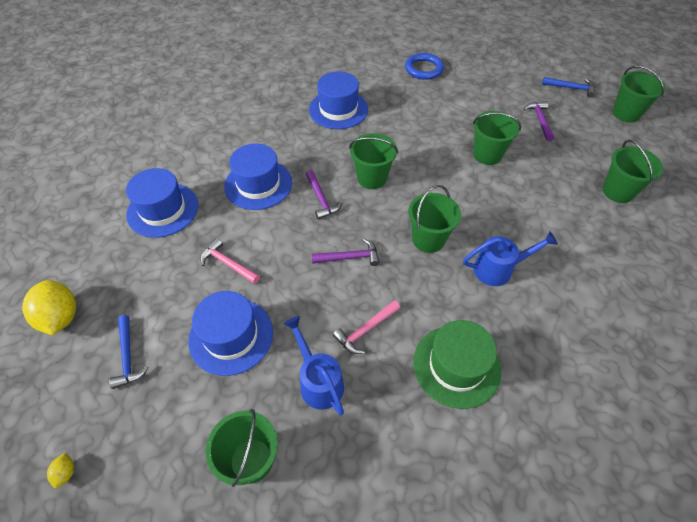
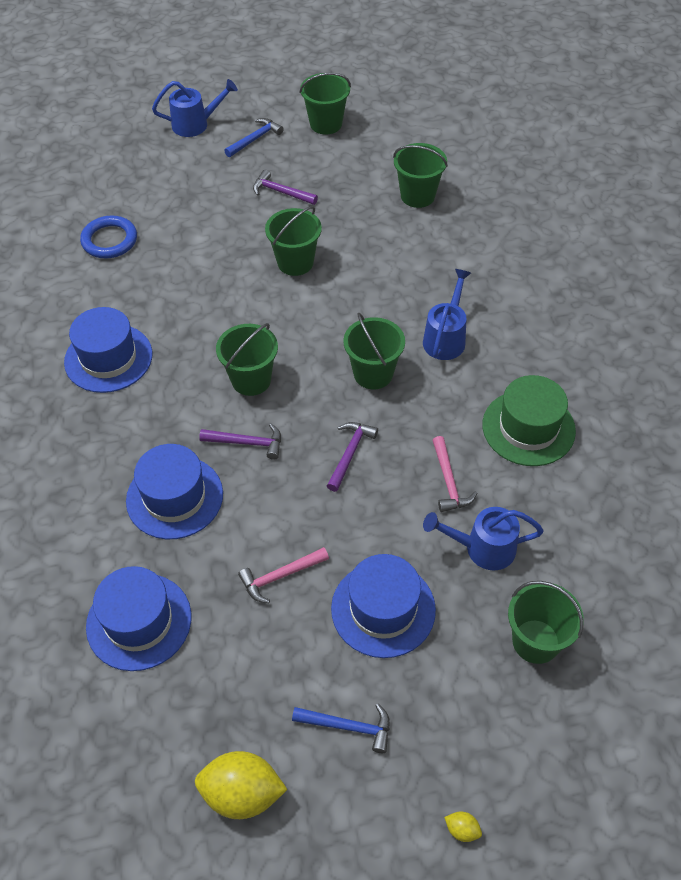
camera: 60 degrees left, 0 degrees up
none -> blue watering can [152,79,238,137]

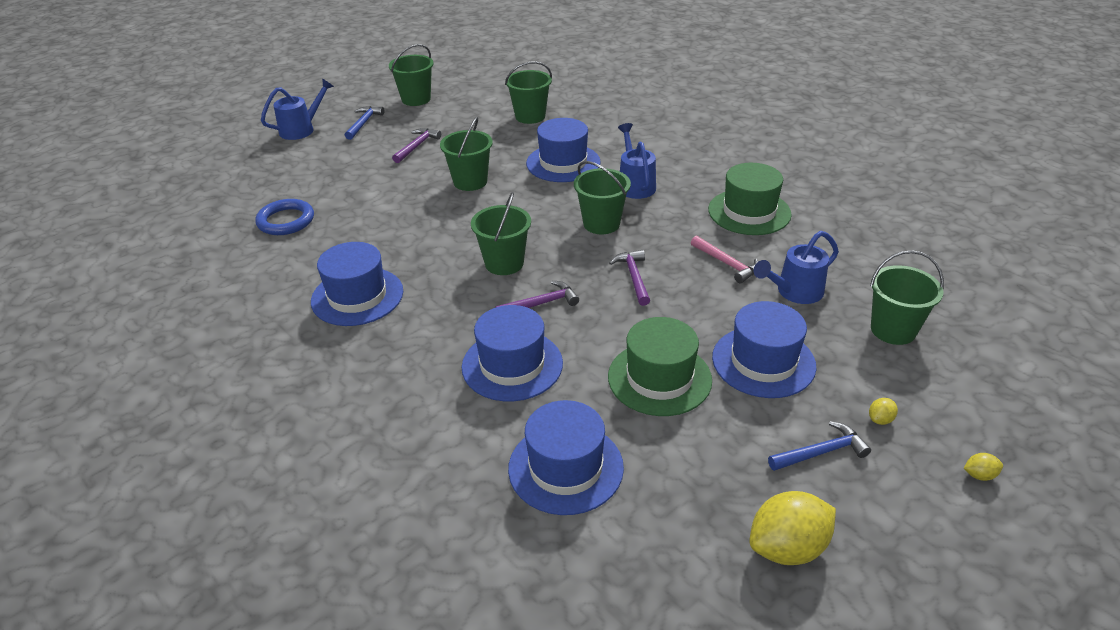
camera: 30 degrees left, 15 degrees down
pink hammer [238,547,329,603] -> green hat [608,317,712,416]
purple hammer [253,170,318,205] -> purple hammer turned 120 degrees clockwise [392,128,441,163]
none -> blue hat [526,118,601,182]
none -> yellow lemon [869,398,898,425]

